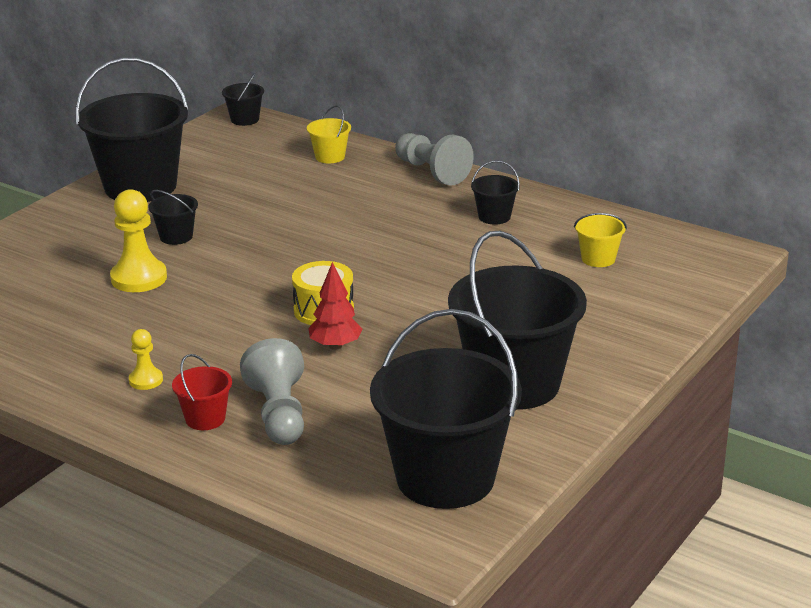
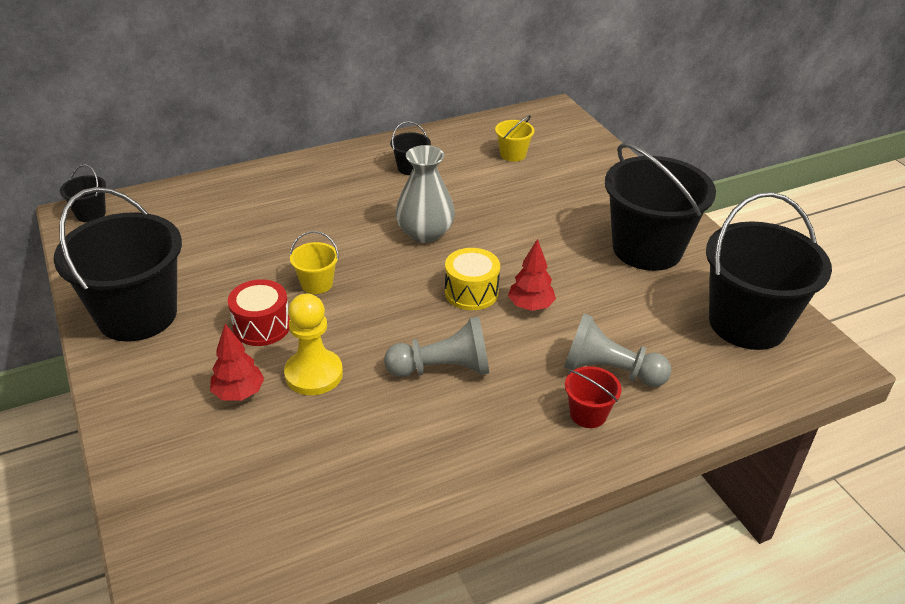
camera: 60 degrees left, 10 degrees up
yellow pawn [129,329,163,390] -> none
black bucket [149,190,198,245] -> red drum [228,279,290,346]
yellow bucket [307,105,351,163] -> yellow bucket moved to [290,231,339,294]
grey pawn [395,133,474,186] -> grey pawn moved to [384,316,489,377]
none -> red tree [210,324,264,401]
none -> grey vase [396,145,455,243]

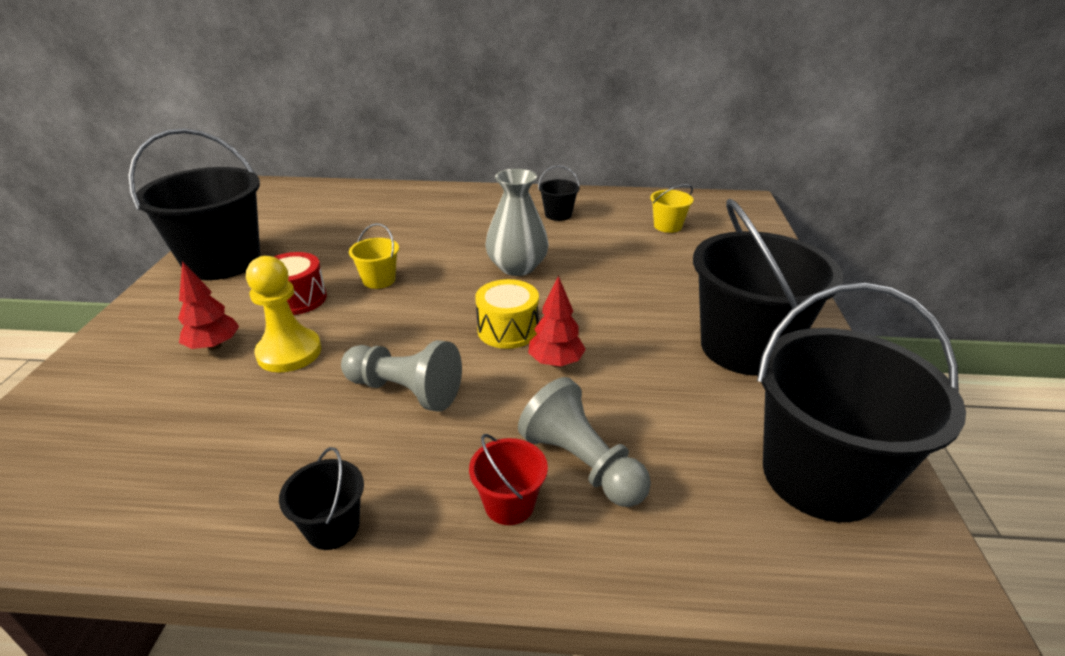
camera: 30 degrees right, 5 degrees down
black bucket [60,164,106,222] -> black bucket moved to [279,447,364,550]

